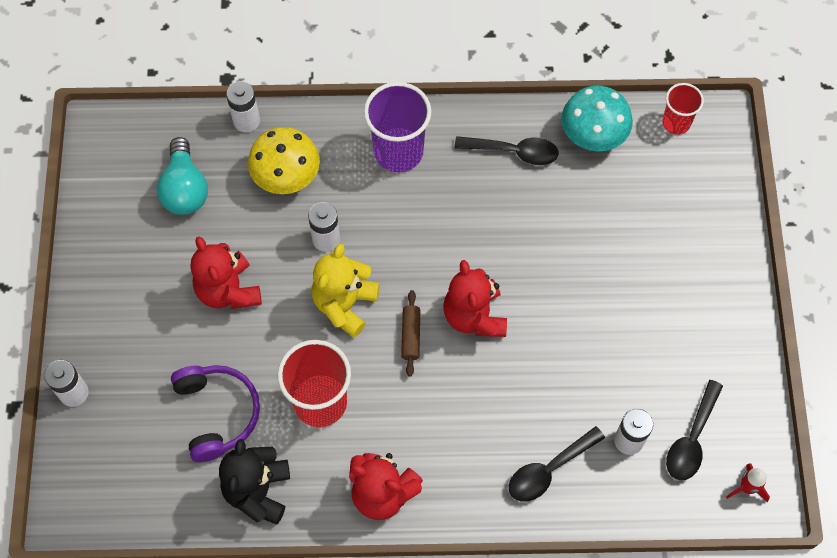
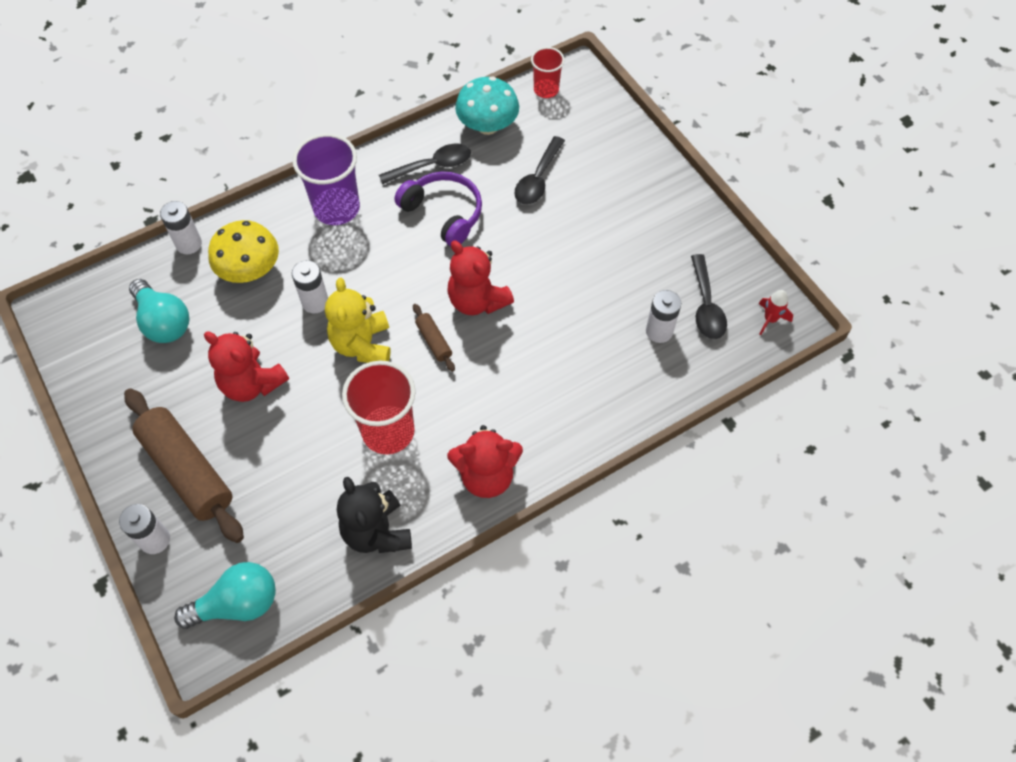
camera: 30 degrees left, 5 degrees down
purple headphones [171,365,260,462] -> purple headphones moved to [394,171,482,247]
black spoon [509,426,605,502] -> black spoon moved to [514,136,565,205]
none -> brown rolling pin [124,388,244,543]
none -> turquoise light bulb [174,562,276,629]

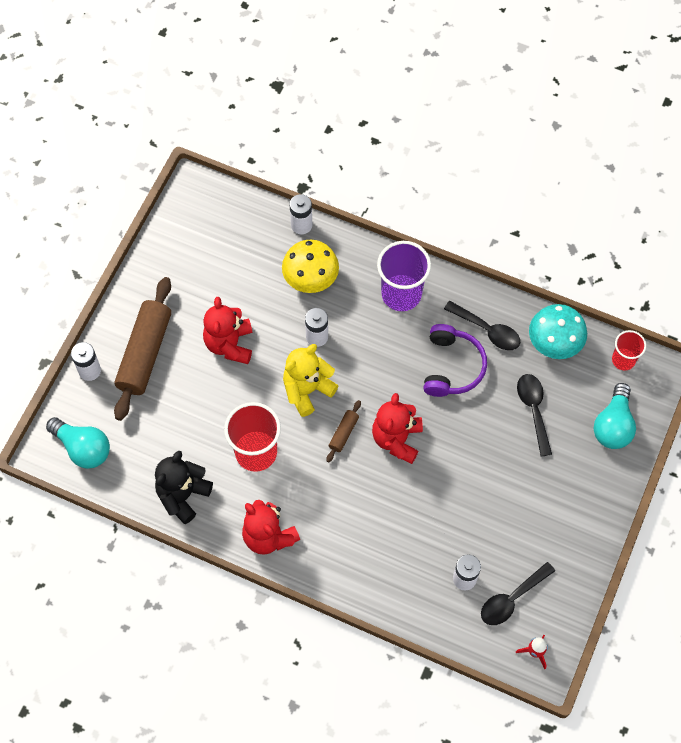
camera: 55 degrees right, 5 degrees up
turquoise light bulb [129,279,190,343] -> turquoise light bulb moved to [593,383,636,449]
black spoon [514,136,565,205] -> black spoon turned 90 degrees clockwise [517,374,552,457]

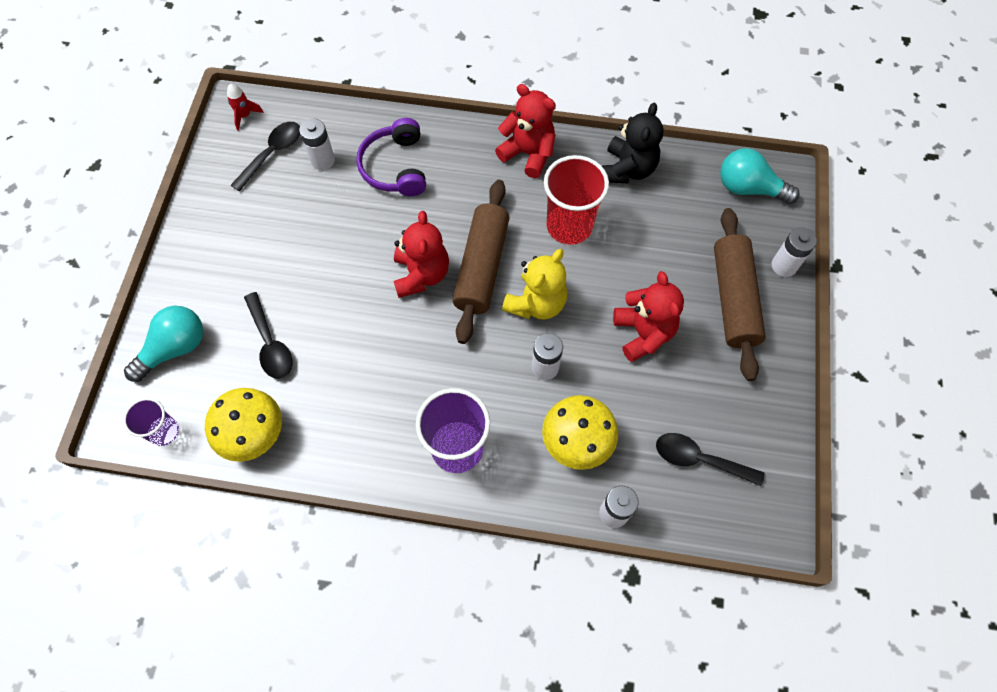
camera: 165 degrees right, 0 degrees up
brown rolling pin [327,400,361,462] -> brown rolling pin [452,180,509,344], size x2.24
purple headphones [423,324,487,397] -> purple headphones moved to [356,118,426,196]
black spoon [444,301,520,350] -> black spoon moved to [656,433,765,486]
turquoise mushroom [529,304,587,359] -> yellow mushroom [205,388,282,462]
turquoise light bulb [593,383,636,449] -> turquoise light bulb turned 45 degrees clockwise [124,306,203,382]
red cup [612,330,646,370] -> purple cup [123,398,179,446]

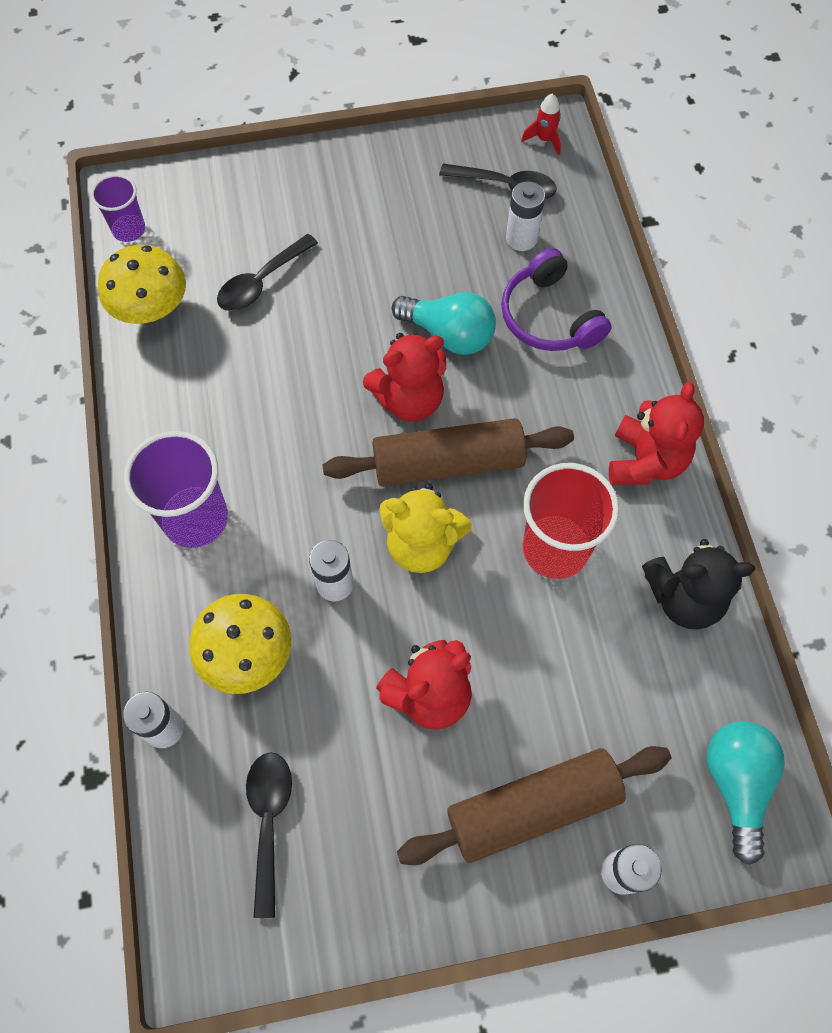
camera: 70 degrees right, 0 degrees up
turquoise light bulb [124,306,203,382] -> turquoise light bulb moved to [392,292,496,355]
purple headphones [356,118,426,196] -> purple headphones turned 90 degrees counterclockwise [501,248,611,351]

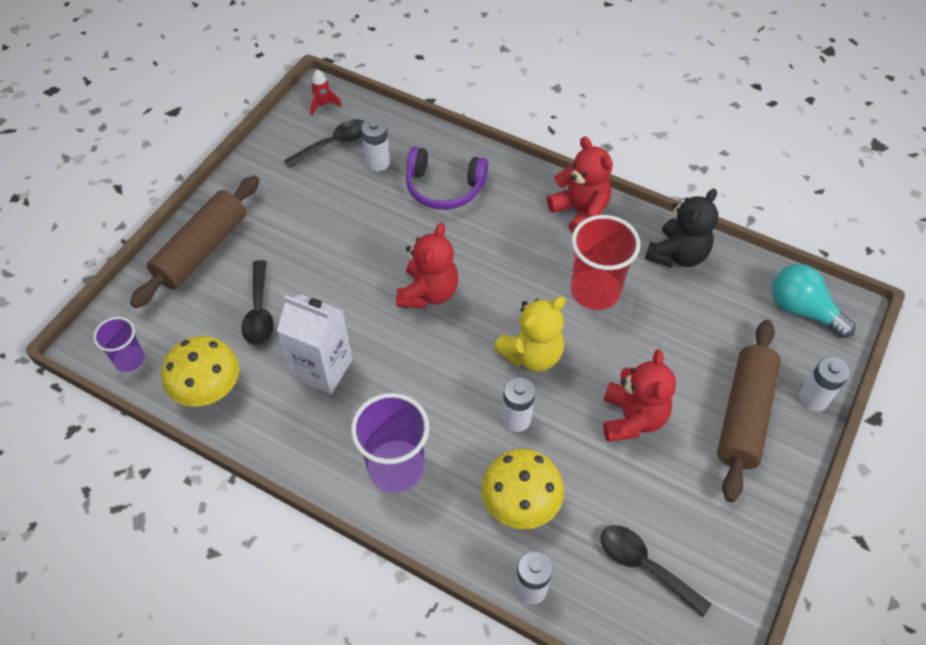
camera: 50 degrees left, 10 degrees down
brown rolling pin [322,418,574,487] -> brown rolling pin moved to [130,175,259,308]
turquoise light bulb [392,292,496,355] -> none
none -> white carton [277,294,353,394]

